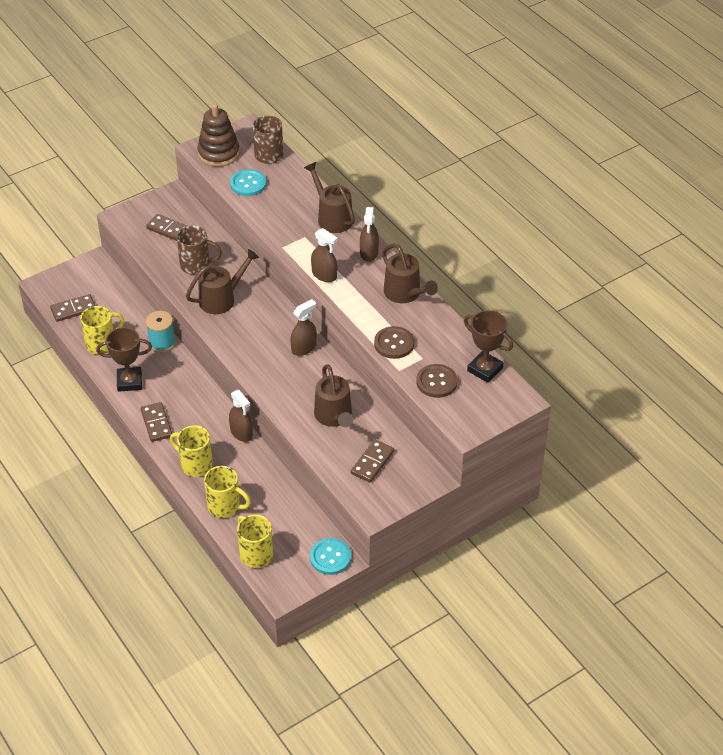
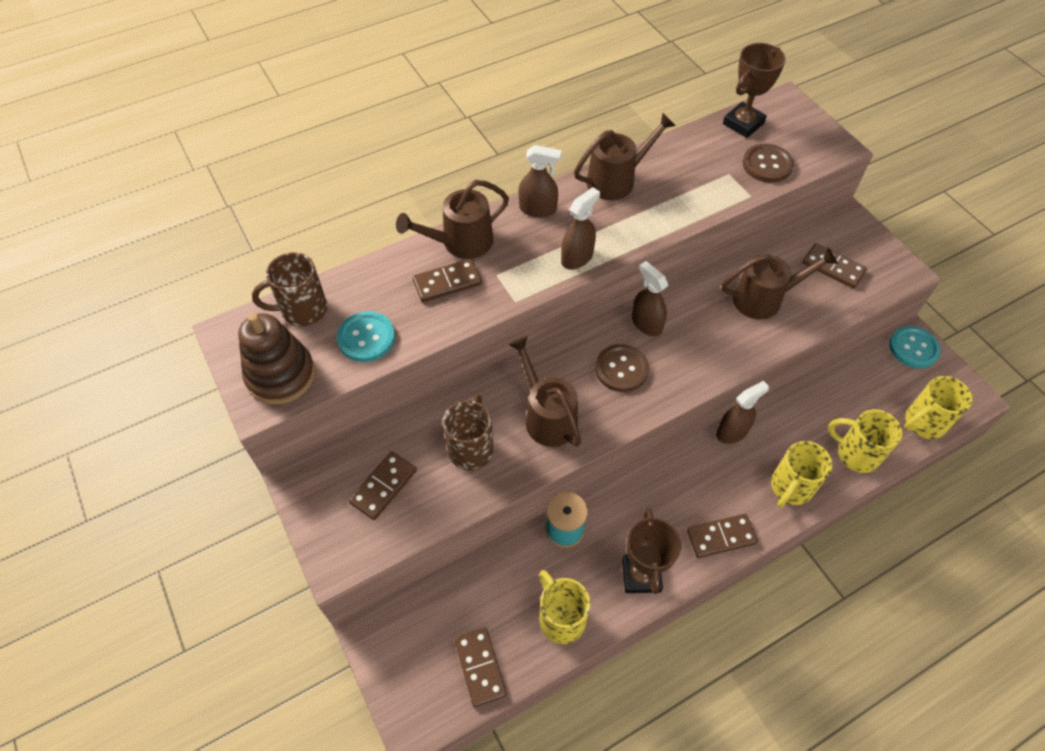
camera: 85 degrees left, 10 degrees up
yellow mug [204,466,251,518] -> yellow mug turned 90 degrees counterclockwise [828,409,903,473]
brown button [374,326,414,359] -> brown button moved to [595,344,649,392]
none -> brown domino [412,259,482,302]

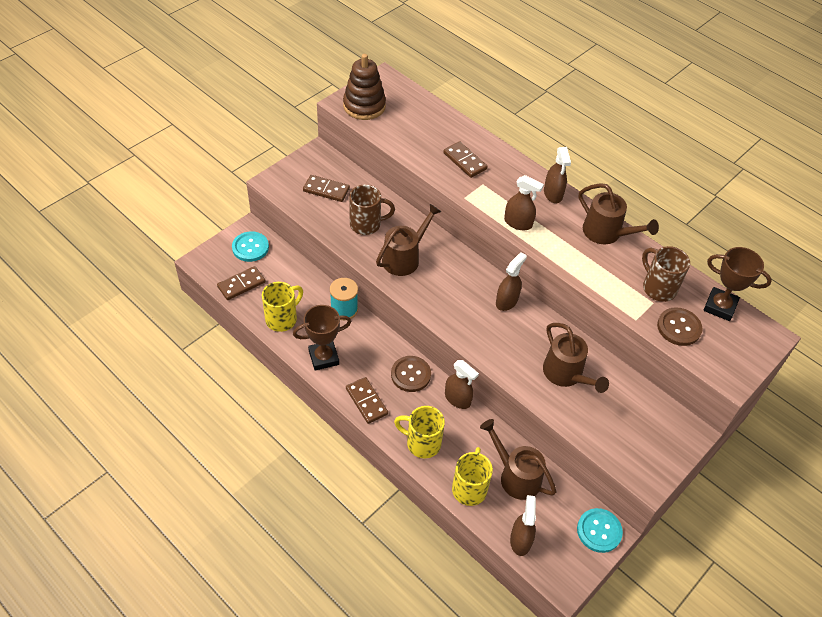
camera: 70 degrees right, 5 degrees down
brown mug [252,252,327,326] -> brown mug moved to [642,246,690,302]
turquoise button [337,311,395,362] -> turquoise button moved to [232,231,269,262]
brown watering can [396,180,509,259] -> brown watering can moved to [480,419,556,500]
brown button [595,344,649,392] -> brown button moved to [391,356,431,392]
brown domino [802,243,867,288] -> none
yellow mug [905,376,972,439] -> brown spray bottle [510,495,536,556]

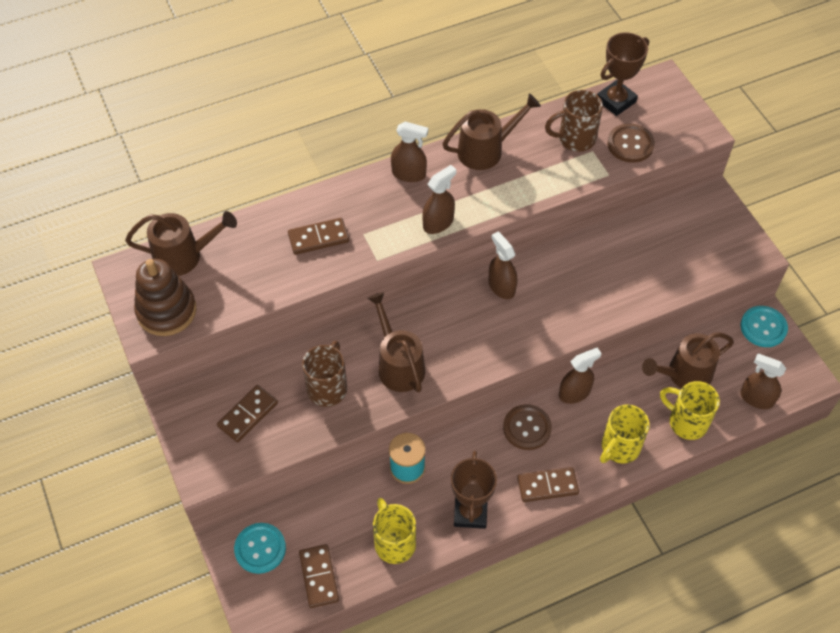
camera: 65 degrees left, 5 degrees up
brown watering can [543,323,609,393] -> brown watering can moved to [125,211,237,276]

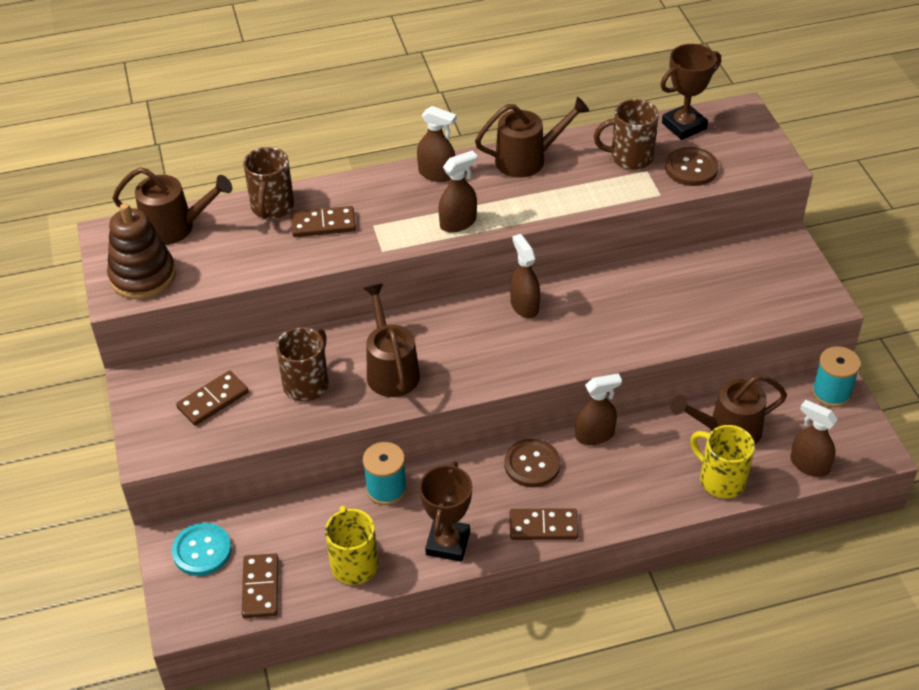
camera: 10 degrees right, 10 degrees down
yellow mug [600,404,650,463] -> none
turquoise button [741,306,788,347] -> turquoise spool [812,346,861,407]
none -> brown mug [243,147,294,219]

